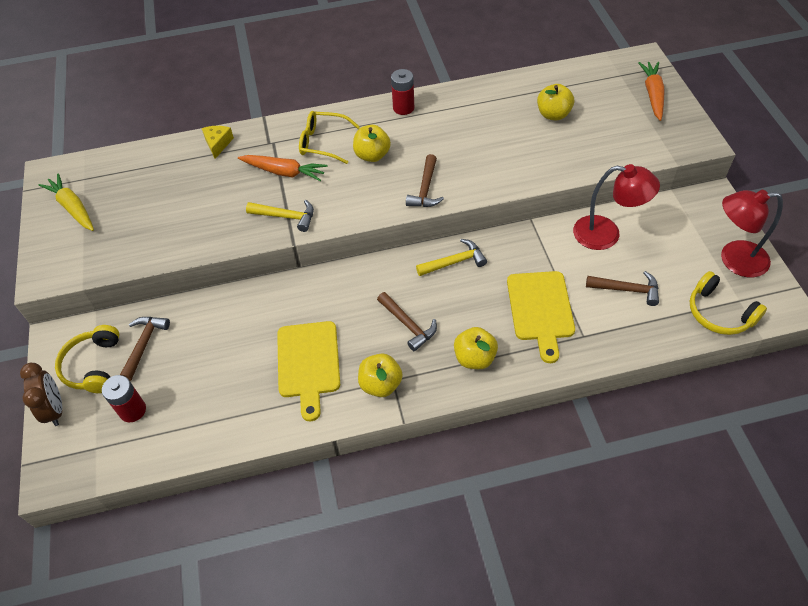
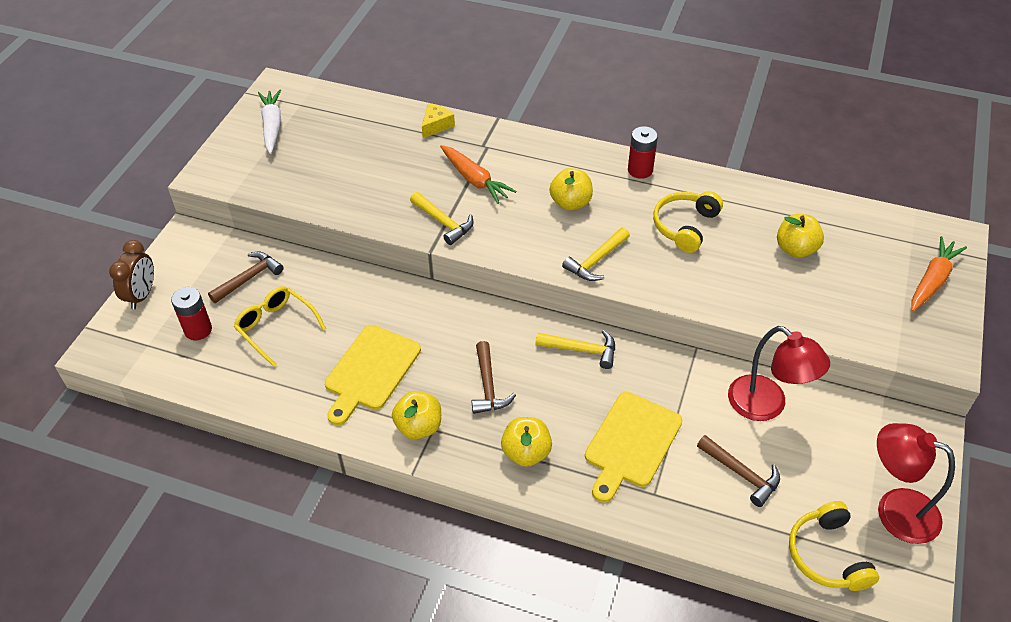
camera: 30 degrees right, 5 degrees down
yellow carrot [38,173,94,231] -> white carrot [258,90,281,154]
yellow headphones [55,325,119,393] -> yellow headphones moved to [653,191,723,253]
yellow glasses [299,111,360,164] -> yellow glasses moved to [234,286,326,367]
brown hammer [406,154,444,207] -> yellow hammer [562,227,630,281]

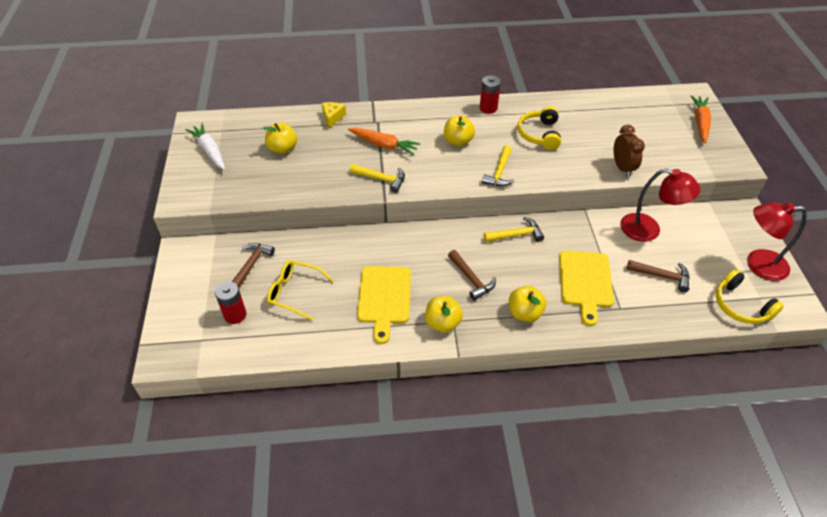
camera: 25 degrees left, 0 degrees up
brown clock [109,240,154,309] -> brown clock moved to [614,125,645,177]
yellow apple [777,214,824,258] -> yellow apple moved to [263,123,297,154]

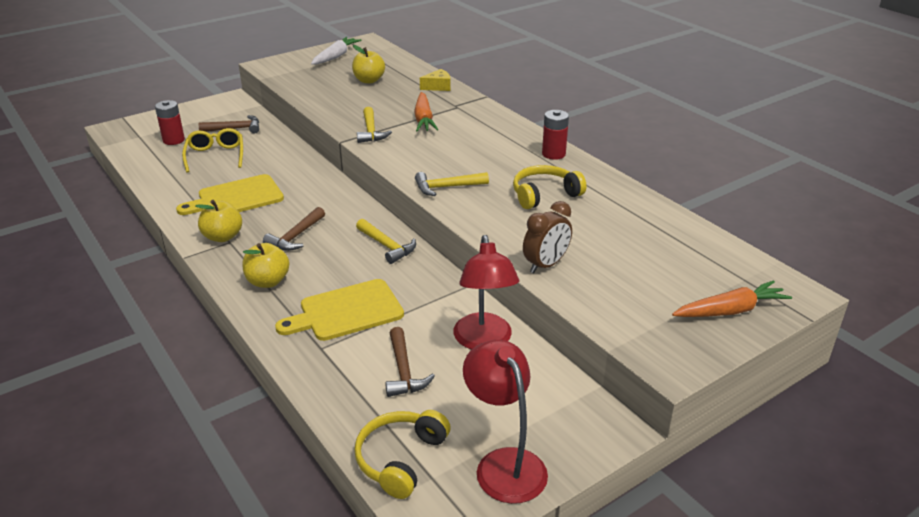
camera: 60 degrees right, 15 degrees down
yellow apple [444,115,475,146] -> none

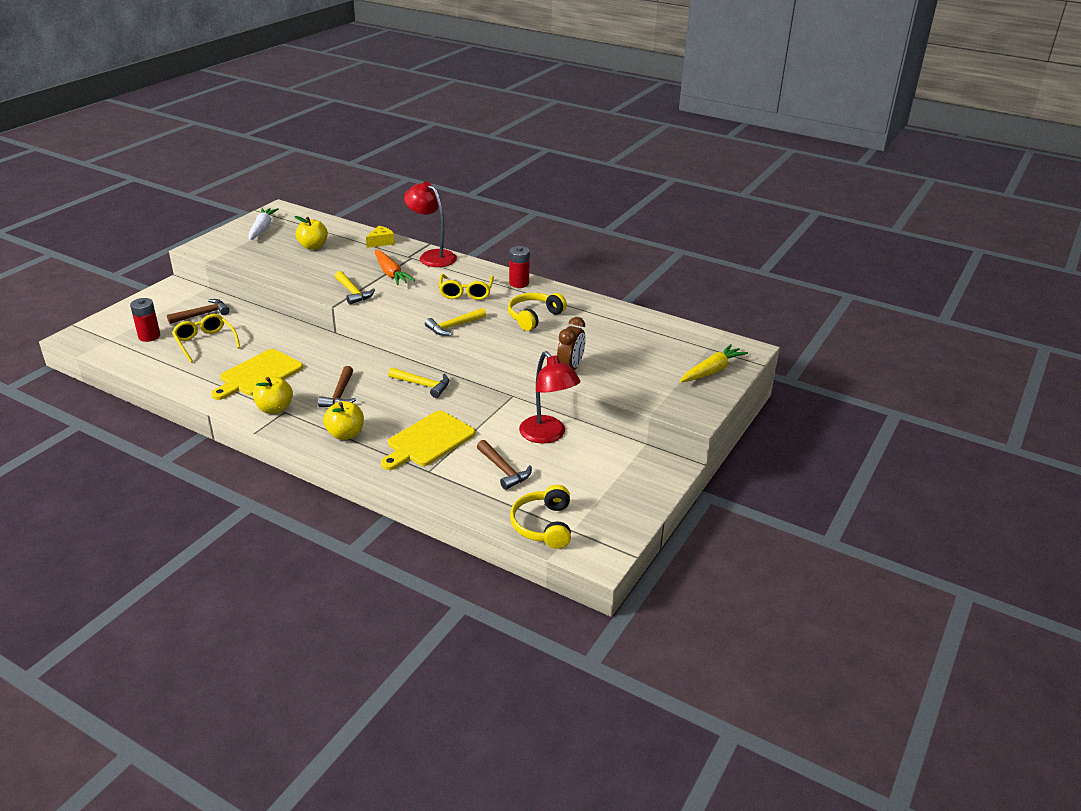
camera: 25 degrees left, 0 degrees up
red lamp [463,340,548,504] -> red lamp moved to [404,181,457,267]
orange carrot [672,280,792,317] -> yellow carrot [680,344,748,382]
none -> yellow glasses [439,274,494,300]

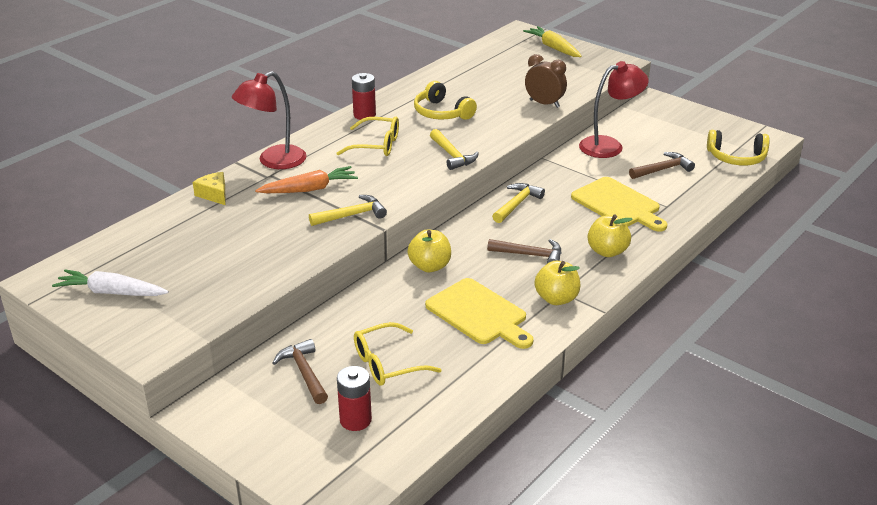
camera: 80 degrees left, 0 degrees up
yellow apple [294,216,328,250] -> yellow apple moved to [407,230,451,272]

